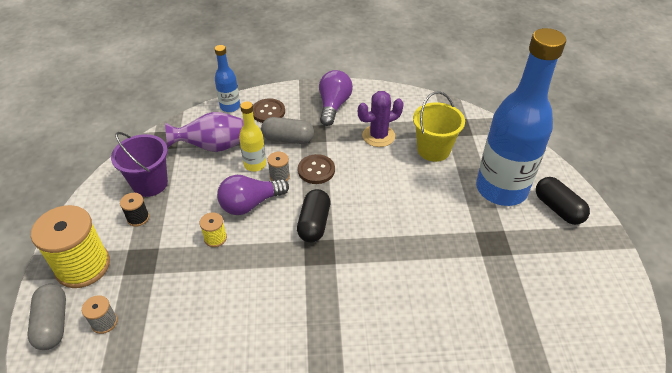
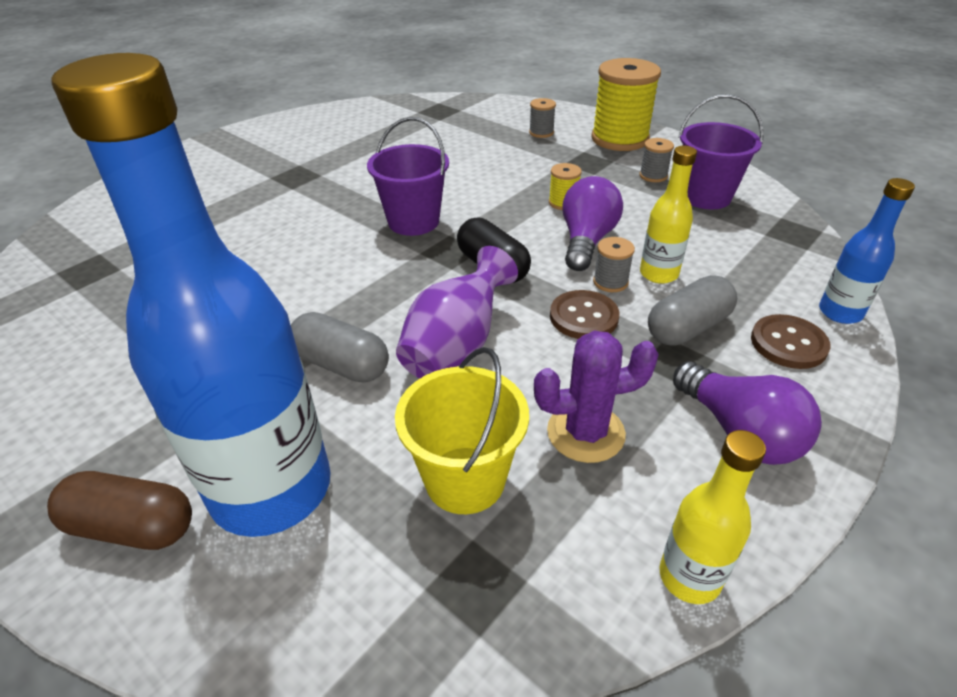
camera: 135 degrees right, 5 degrees down
grey capsule [27,284,66,350] -> grey capsule moved to [291,312,389,382]
black spool [120,193,149,227] -> grey spool [639,138,674,182]
purple vase [165,112,243,152] -> purple vase moved to [396,246,518,378]
purple cactus [358,91,404,147] -> purple cactus turned 60 degrees clockwise [534,330,659,463]
black capsule [536,177,590,225] -> brown capsule [47,471,192,550]
none -> purple bucket [367,117,449,236]
none -> yellow bottle [660,430,766,604]

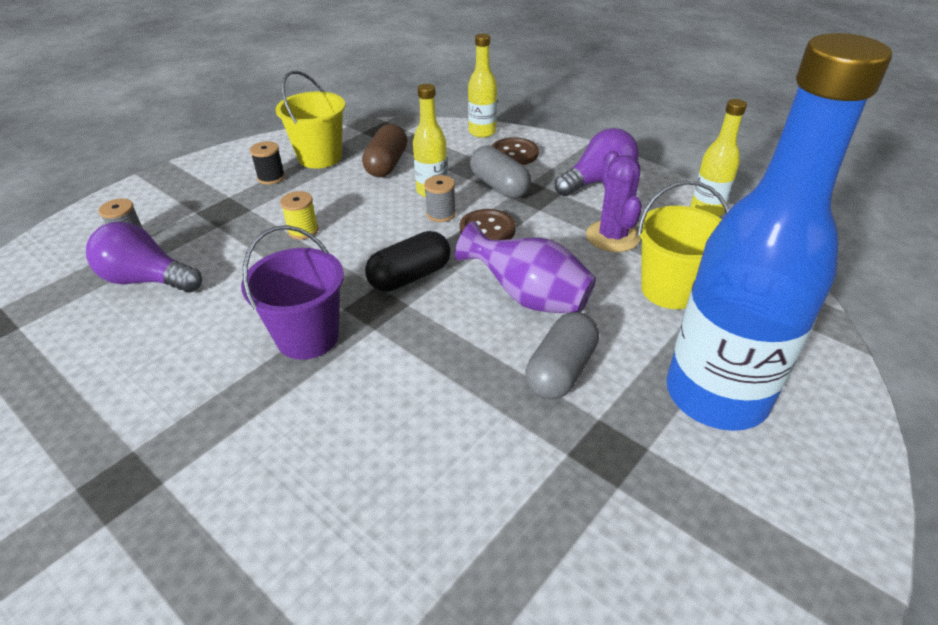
camera: 90 degrees left, 0 degrees up
brown capsule [47,471,192,550] -> brown capsule moved to [362,124,407,177]
purple light bulb [562,176,623,271] -> purple light bulb moved to [86,221,202,293]
yellow spool [591,58,661,151] -> none
grey spool [639,138,674,182] -> black spool [250,141,285,185]
purple bucket [678,94,764,209] -> yellow bucket [276,71,345,169]
blue bottle [819,178,915,324] -> yellow bottle [468,34,497,138]

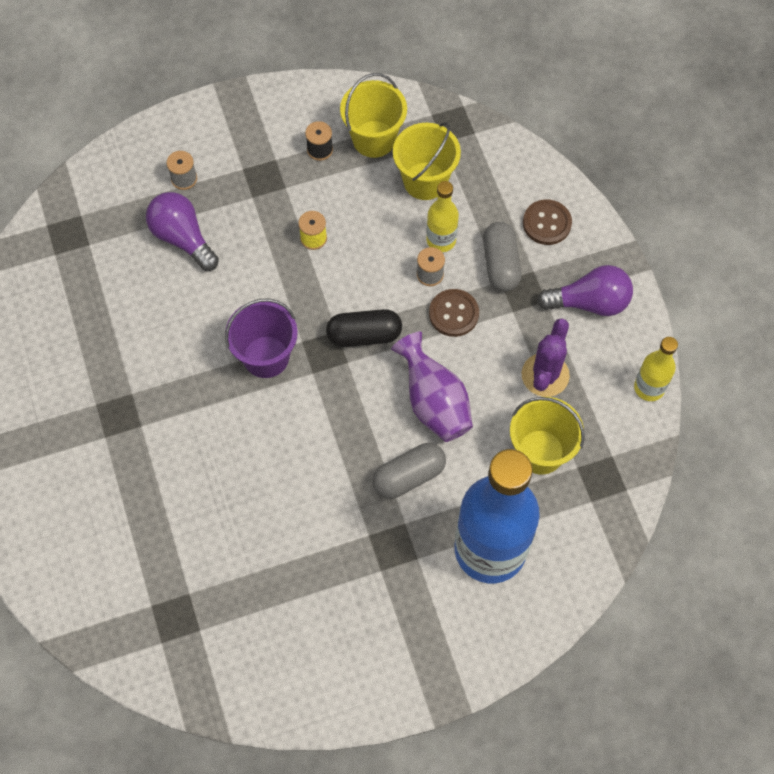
camera: 30 degrees right, 25 degrees up
brown capsule [362,124,407,177] -> yellow bucket [393,122,461,200]
yellow bottle [468,34,497,138] -> none

